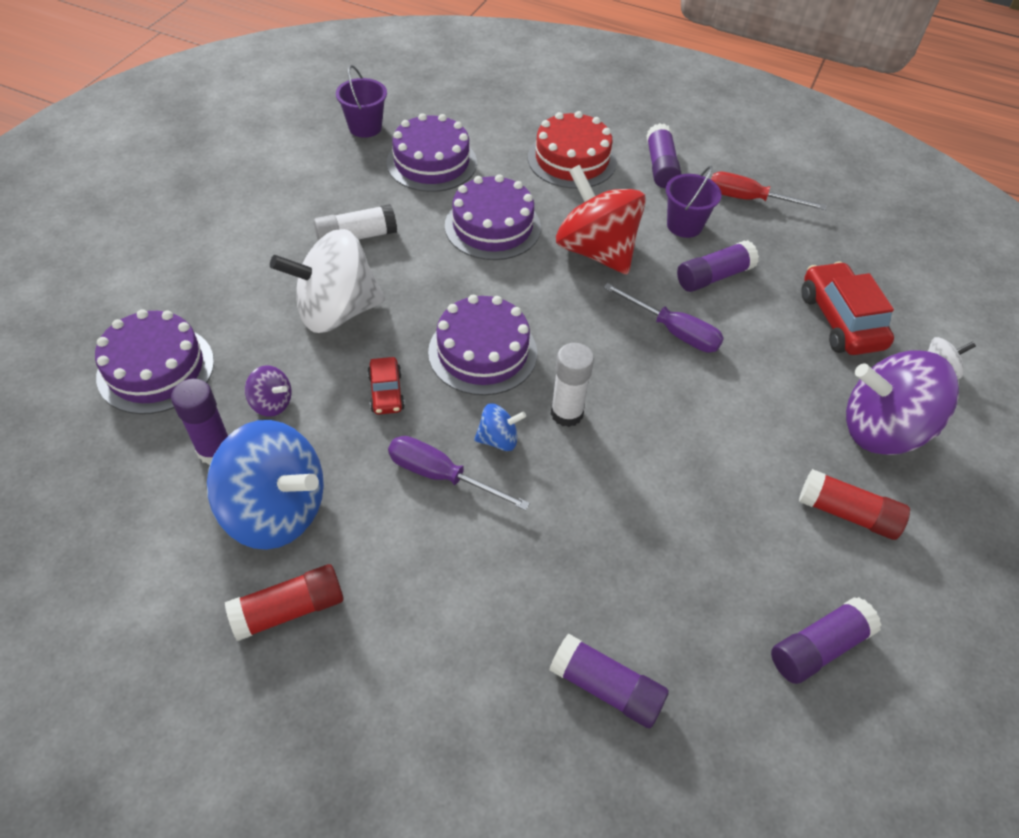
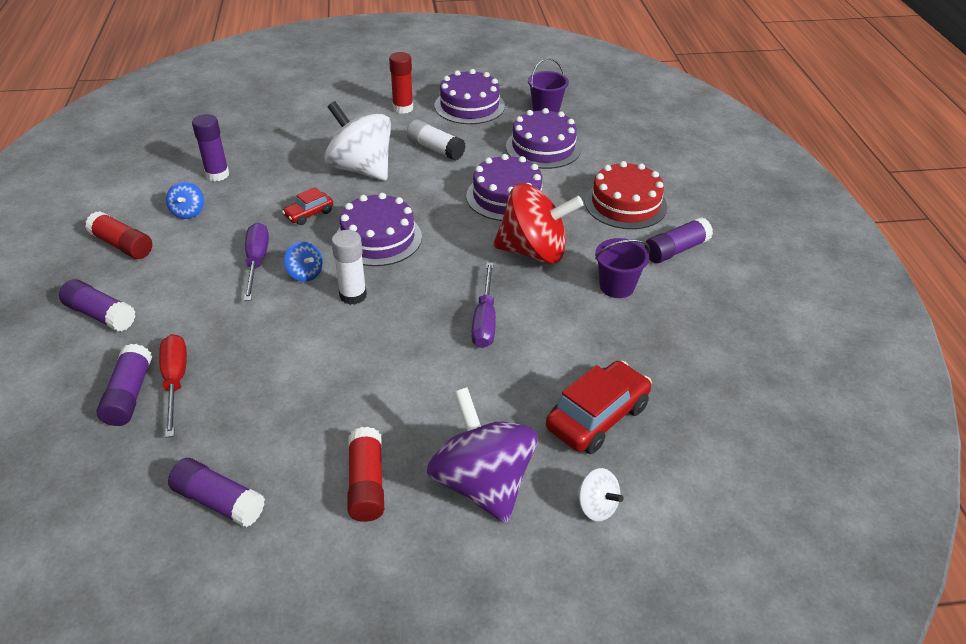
camera: 60 degrees right, 10 degrees down
purple cake [95,309,214,414] -> purple cake moved to [435,69,505,124]
blue spinning top [207,420,324,550] -> blue spinning top [166,182,204,219], size x0.45
purple spinning top [245,365,292,417] -> none
red spinning top [556,165,646,275] -> red spinning top turned 75 degrees clockwise [493,183,584,264]
purple glue stick [677,240,759,292] -> purple glue stick moved to [59,279,136,331]
red screwdriver [711,172,827,210] -> red screwdriver moved to [159,334,187,438]
none -> red glue stick [389,52,413,114]

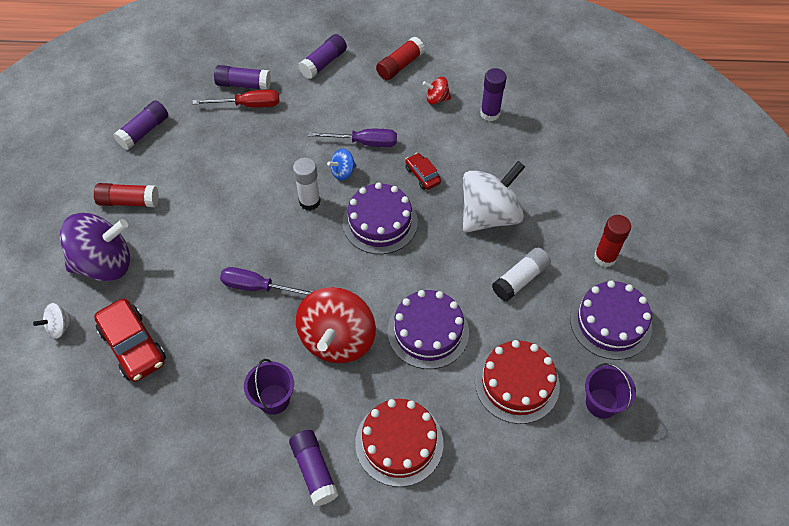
camera: 100 degrees right, 15 degrees up
blue spinning top [166,182,204,219] -> red spinning top [423,77,451,105]
purple cake [506,108,581,169] -> red cake [475,340,560,424]

